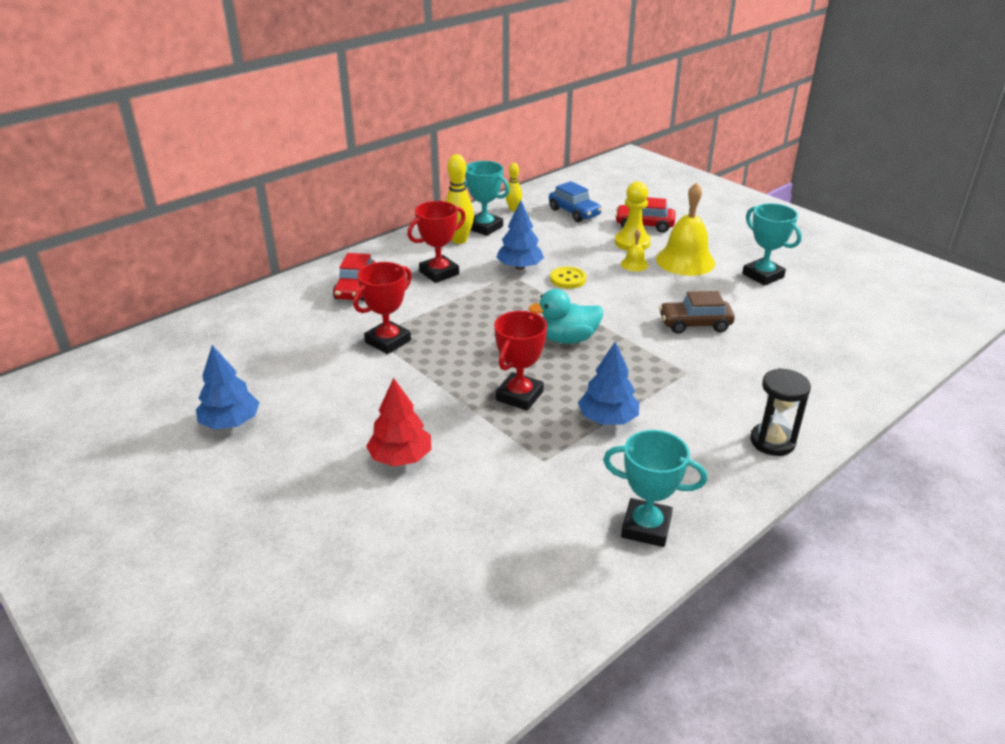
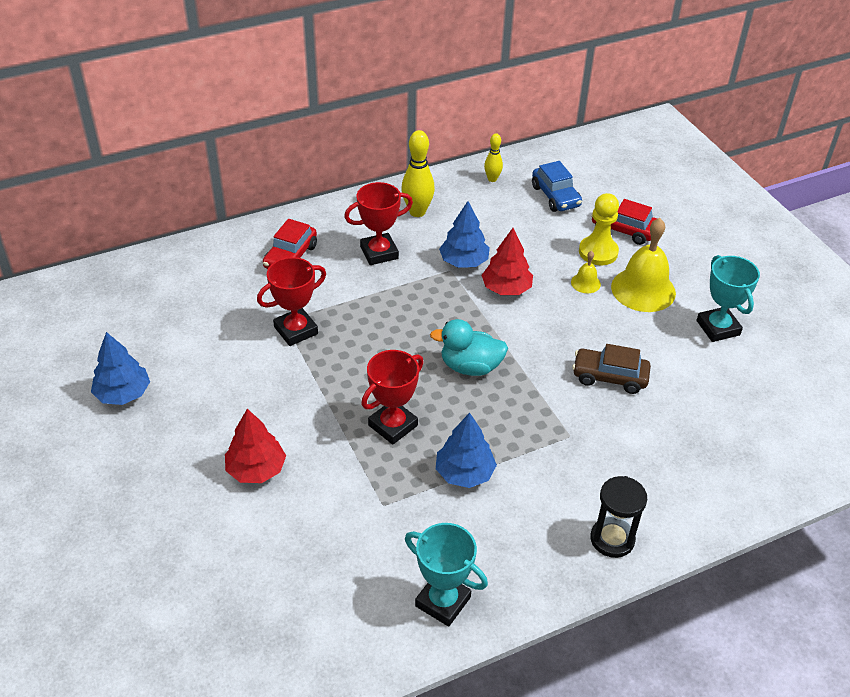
camera: 15 degrees right, 10 degrees up
turquoise trophy [464,161,510,236] -> none
yellow button [550,267,586,289] -> red tree [481,228,533,295]

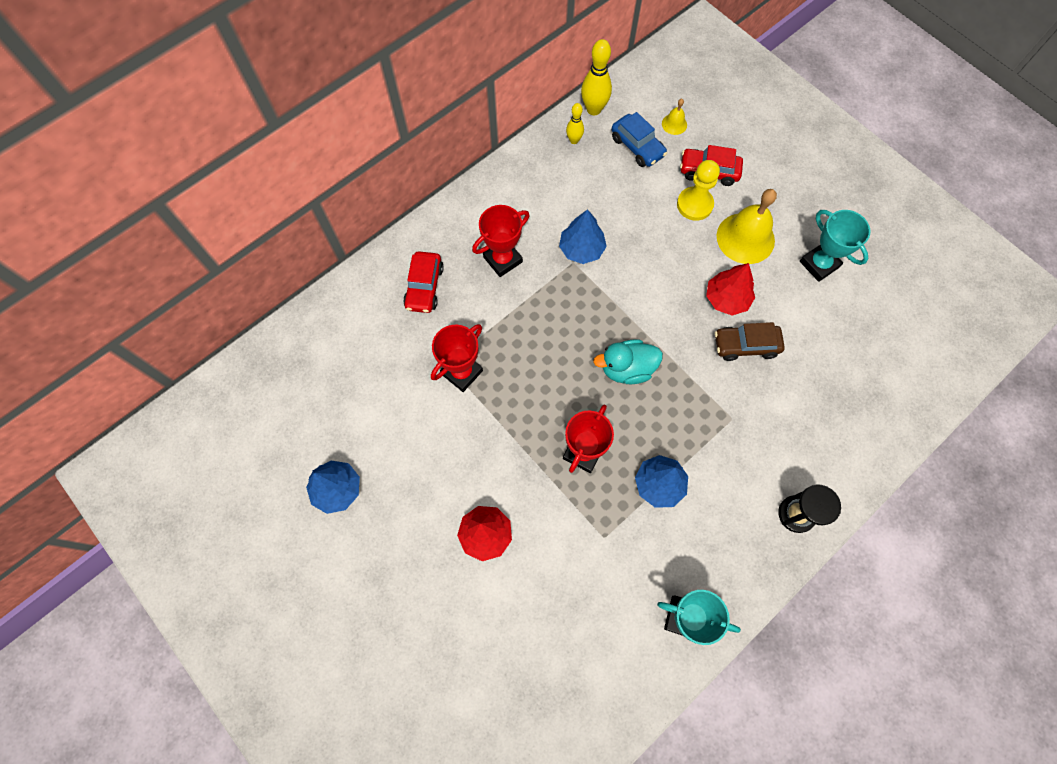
camera: 15 degrees left, 25 degrees up
yellow bowling pin [401,130,435,217] -> yellow bowling pin moved to [581,39,612,115]
red tree [481,228,533,295] -> red tree moved to [706,263,755,315]
yellow bell [571,251,601,293] -> yellow bell moved to [662,99,687,135]

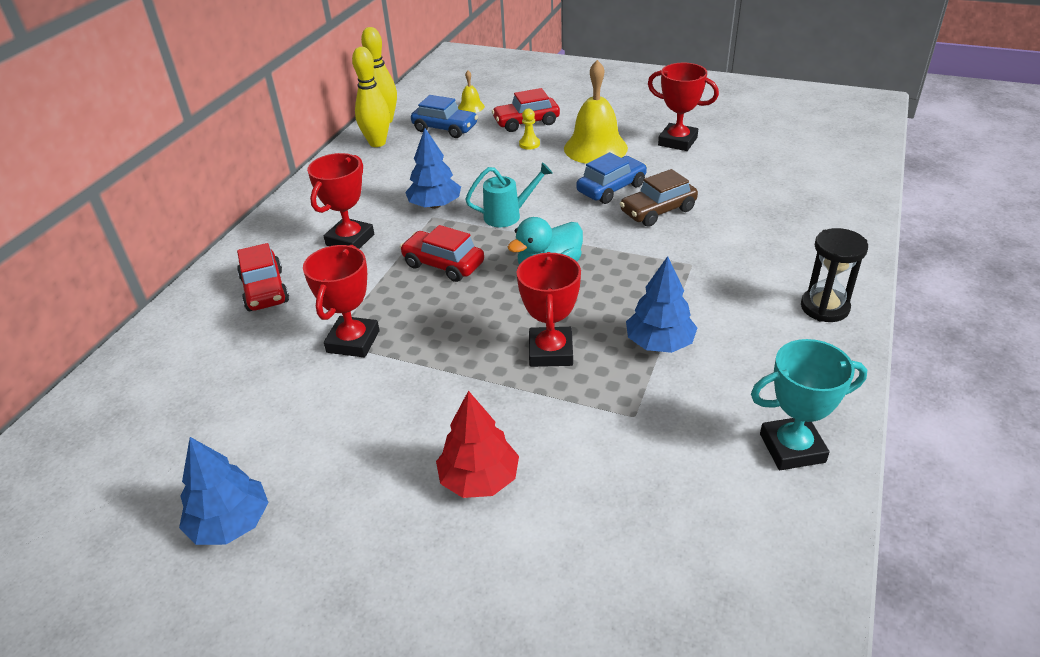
camera: 25 degrees left, 30 degrees down
yellow bowling pin [566,103,584,144] -> yellow bowling pin [352,47,390,147], size x1.71
yellow pawn [677,160,720,221] -> yellow pawn [519,108,540,150], size x0.53
red tree [706,263,755,315] -> blue car [576,152,647,204]
turquoise trophy [800,210,870,282] -> red trophy [648,63,719,151]
none -> red car [400,225,484,282]
none -> turquoise watering can [465,162,553,227]

